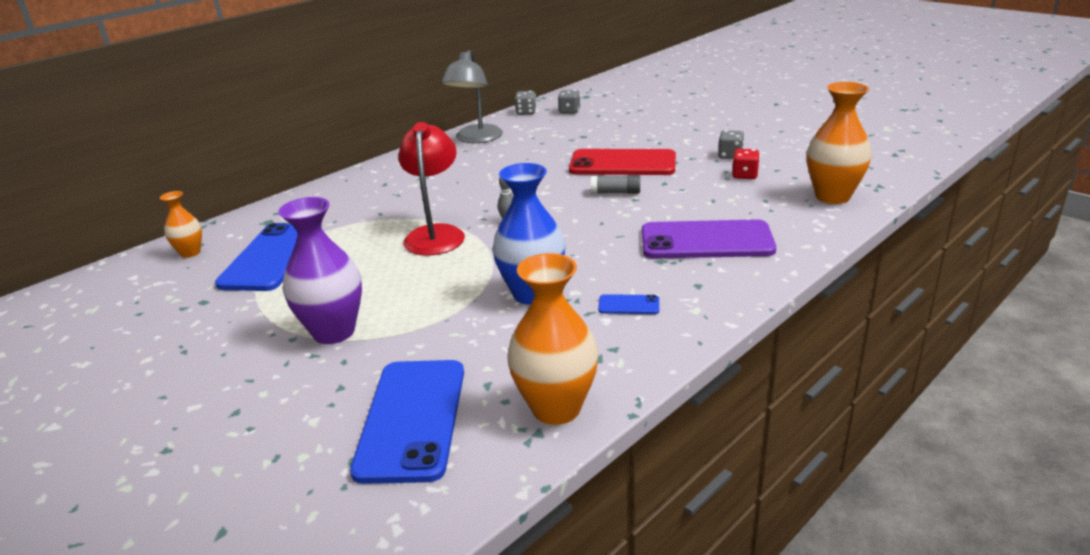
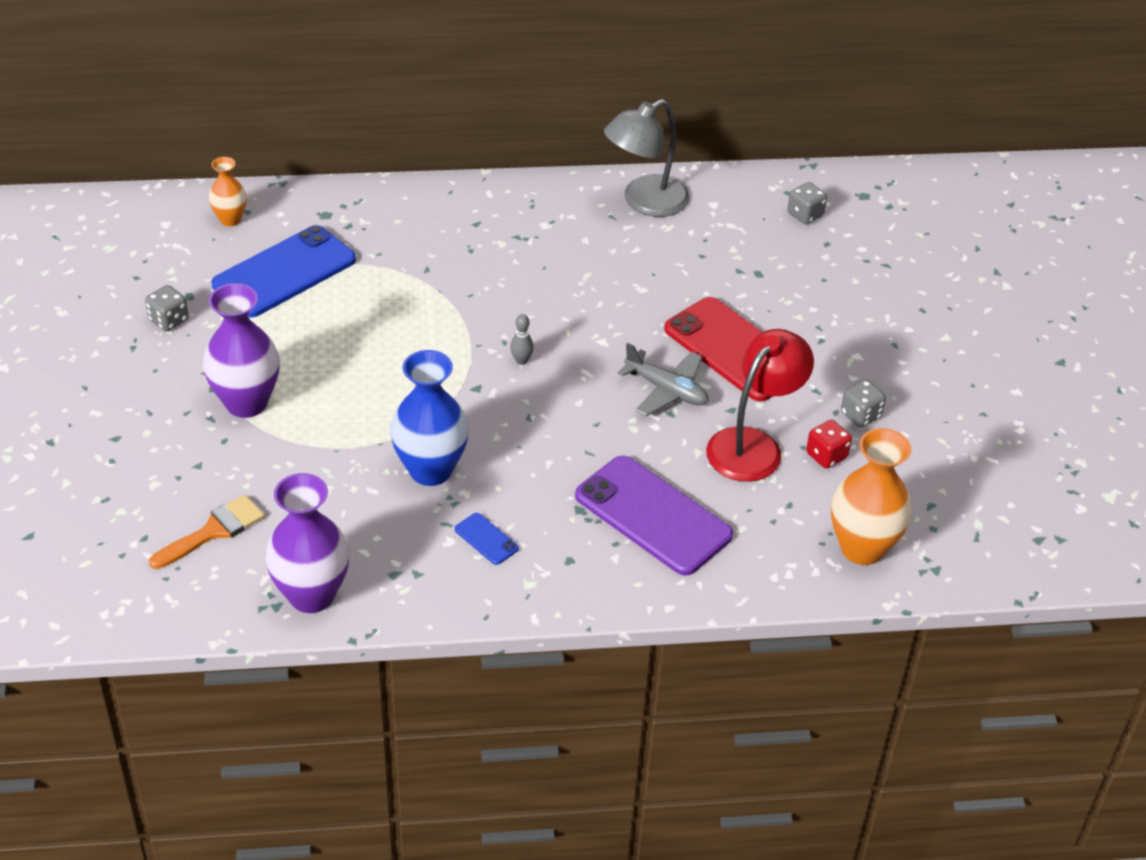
camera: 35 degrees right, 15 degrees up
blue phone [350,360,464,484] -> orange brush [149,495,264,569]
red lamp [398,122,465,255] -> red lamp moved to [706,329,814,482]
orange vase [507,253,598,425] -> purple vase [265,473,349,613]
grey dice [514,91,537,115] -> grey dice moved to [145,285,189,331]
grey glue stick [591,175,640,194] -> grey plane [618,342,709,416]

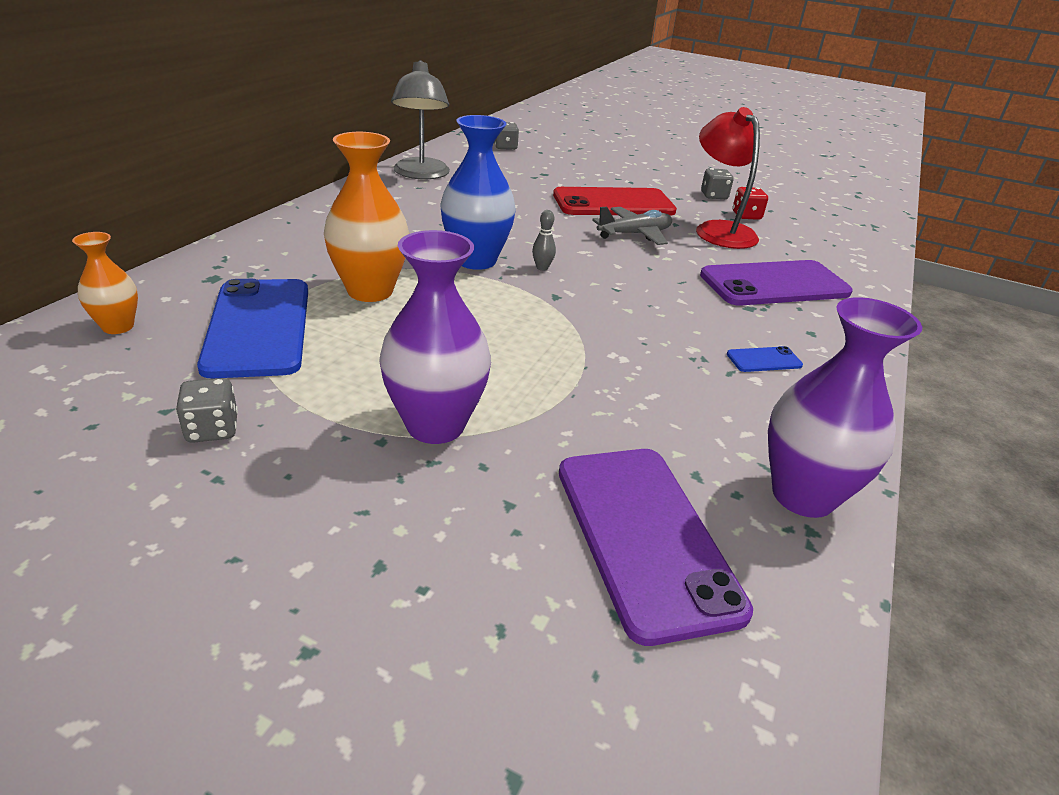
camera: 60 degrees left, 10 degrees down
orange brush [149,495,264,569] -> purple phone [559,449,753,646]
blue vase [390,350,469,486] -> blue vase moved to [440,115,516,270]
orange vase [831,428,912,565] -> orange vase moved to [324,132,409,302]

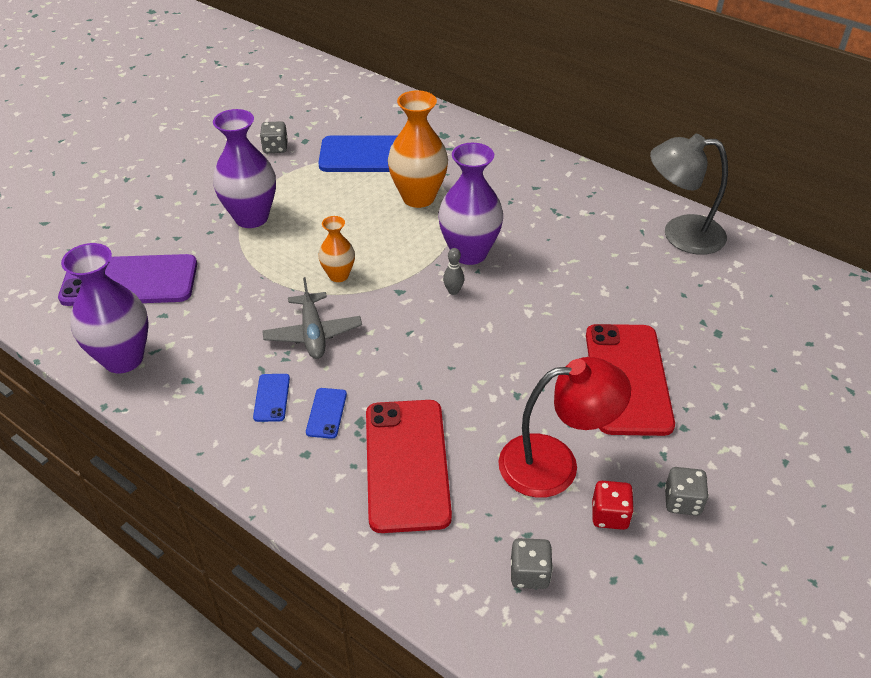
camera: 105 degrees right, 10 degrees up
orange vase [72,232,138,334] -> orange vase moved to [318,216,355,282]
blue vase [440,115,516,270] -> purple vase [438,143,503,265]
grey dice [494,122,519,150] -> grey dice moved to [511,538,553,589]
grey plane [592,207,672,245] -> grey plane moved to [262,277,362,359]
purple phone [700,260,853,306] -> red phone [366,400,452,533]
none -> blue phone [306,388,347,439]

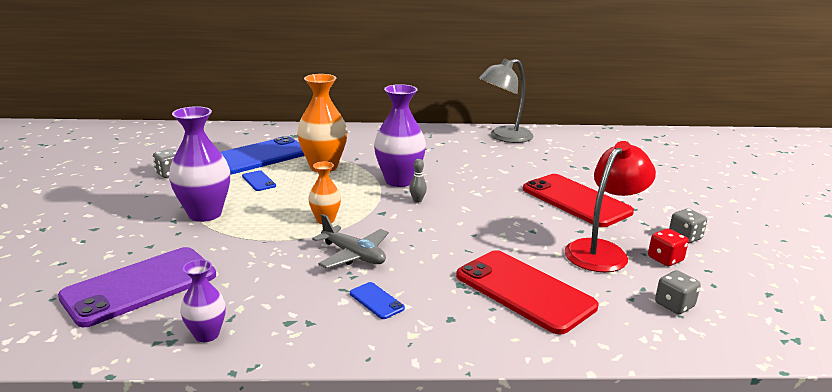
camera: 40 degrees left, 20 degrees down
purple vase [61,243,148,373] -> purple vase [180,260,226,342], size x0.55
blue phone [306,388,347,439] -> blue phone moved to [242,170,276,191]

